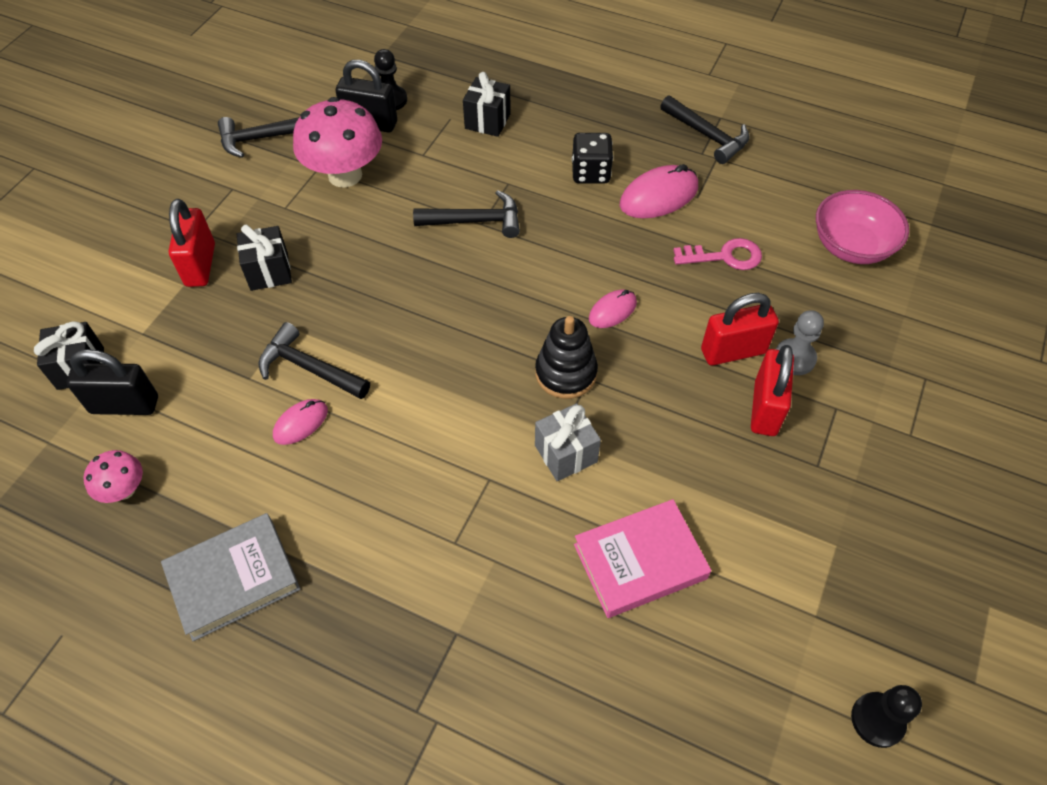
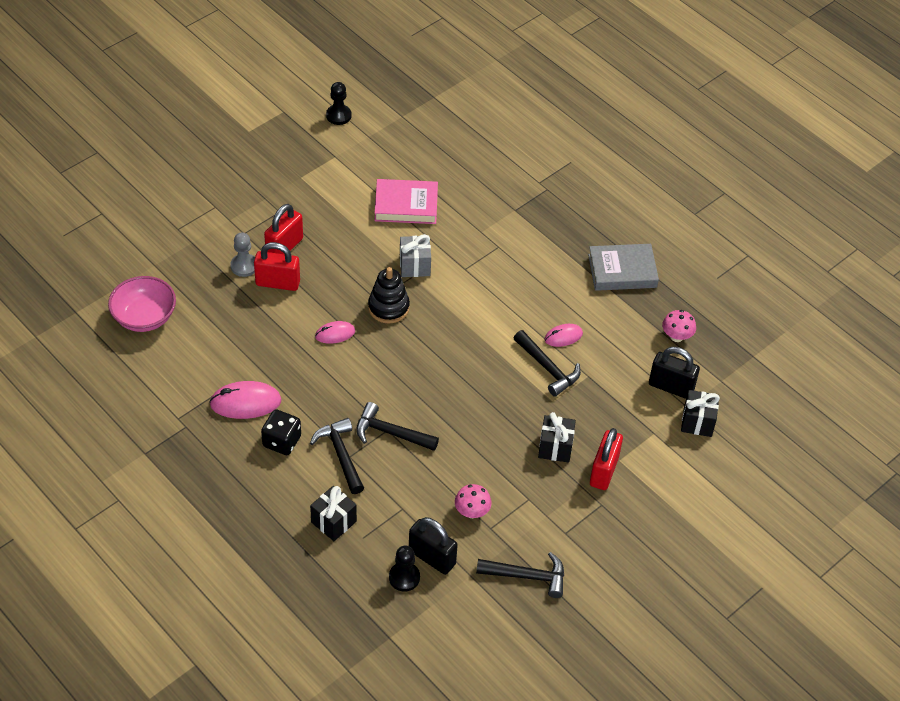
camera: 160 degrees left, 5 degrees down
pink mushroom [293,97,382,188] -> pink mushroom [455,484,492,518], size x0.50
black hammer [660,95,749,164] -> black hammer moved to [310,418,364,494]
pink key [673,238,762,270] -> none

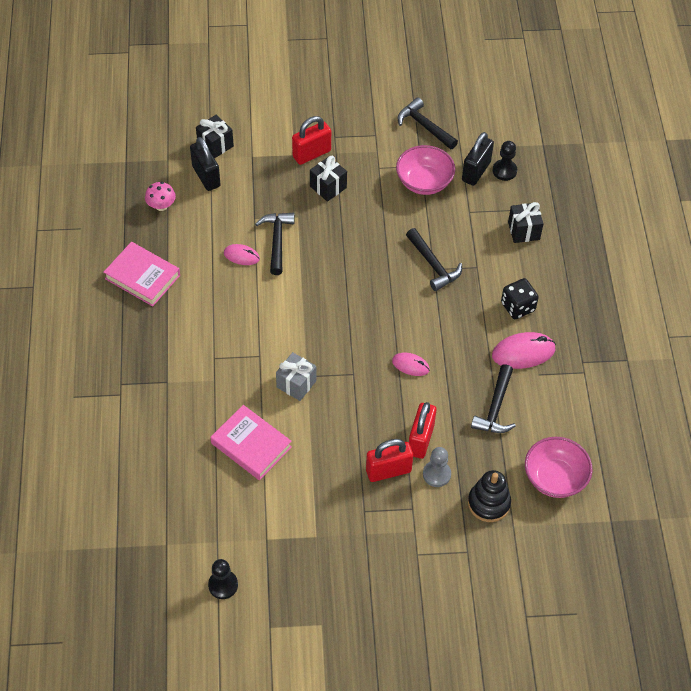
camera: 140 degrees left, 5 degrees up
pink mouse [209,381,282,419] -> pink mouse turned 45 degrees counterclockwise [492,332,556,369]
red padlock [254,242,300,291] -> red padlock turned 60 degrees clockwise [409,402,436,459]
black hammer [310,418,364,494] -> black hammer moved to [471,364,516,433]
black stacking toy [368,267,410,324] -> black stacking toy moved to [468,470,511,522]
black padlock [409,517,458,575] -> black padlock turned 45 degrees clockwise [462,132,494,186]
pink mushroom [455,484,492,518] -> pink bowl [396,145,455,195]
grey book [588,244,659,291] -> pink book [103,242,180,306]

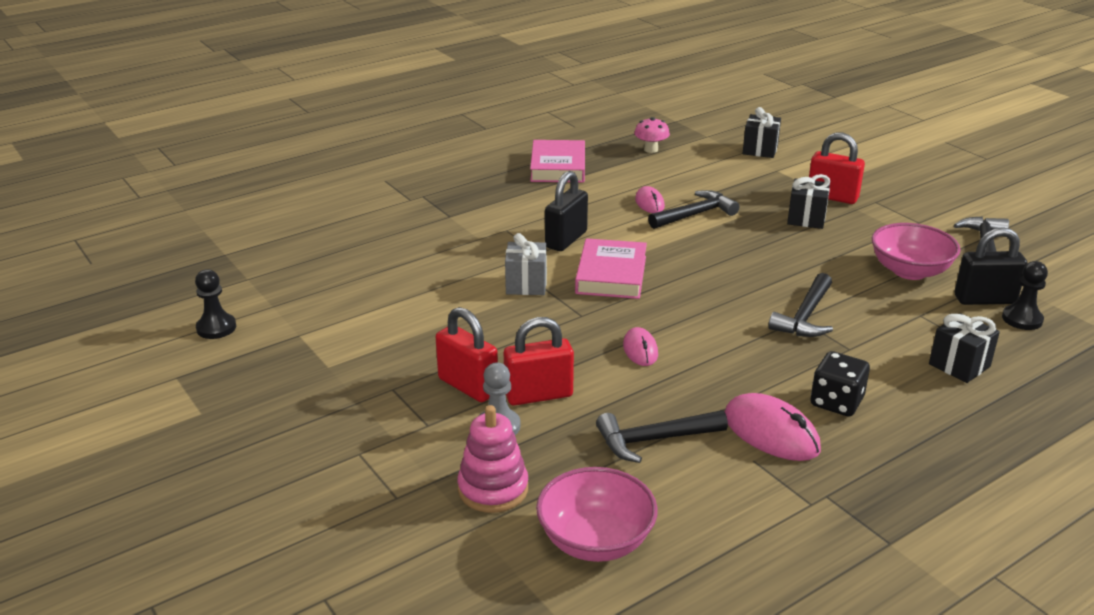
camera: 60 degrees right, 25 degrees down
black padlock [190,137,221,191] -> black padlock moved to [545,171,588,251]
pink book [210,405,292,480] -> pink book moved to [575,238,647,299]
black stacking toy [468,470,511,522] -> pink stacking toy [457,405,528,513]

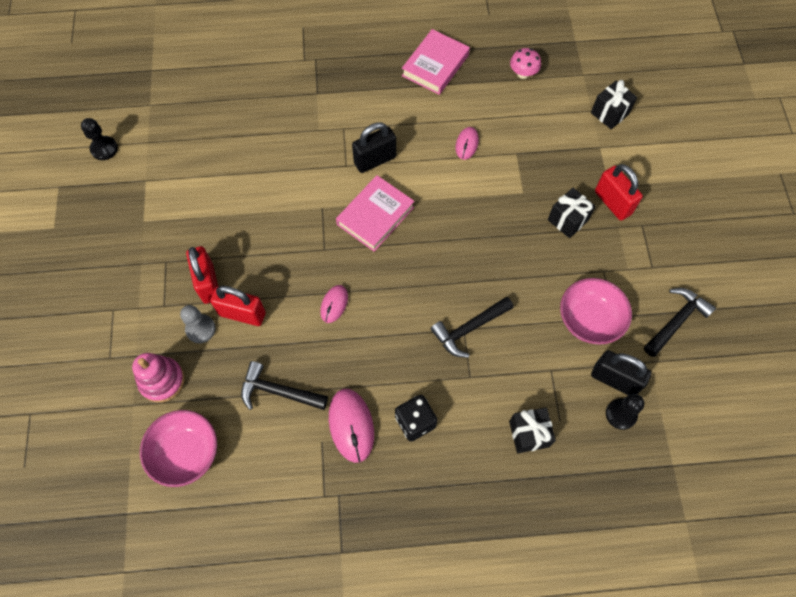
camera: 30 degrees right, 35 degrees up
grey gift [505,233,547,295] -> none
black hammer [648,190,739,229] -> none

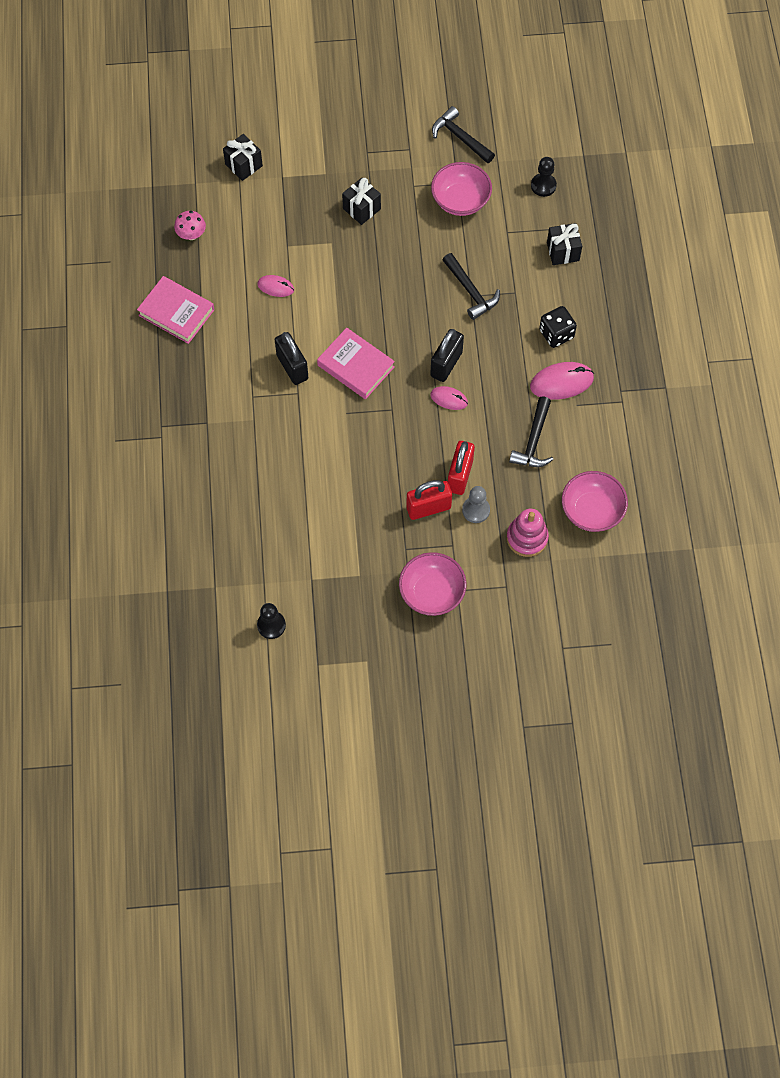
camera: 90 degrees left, 0 degrees up
black padlock [591,350,652,395] -> black padlock moved to [430,329,464,382]
red padlock [595,164,643,221] -> none
none -> pink bowl [399,552,467,616]

